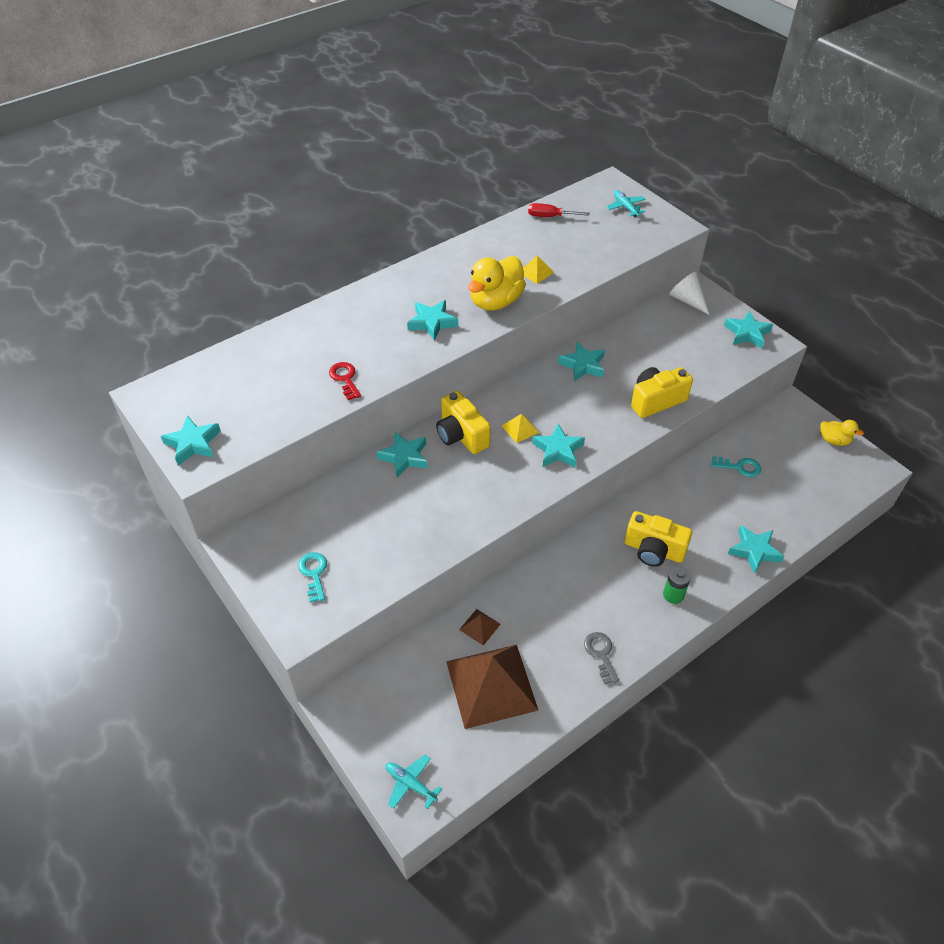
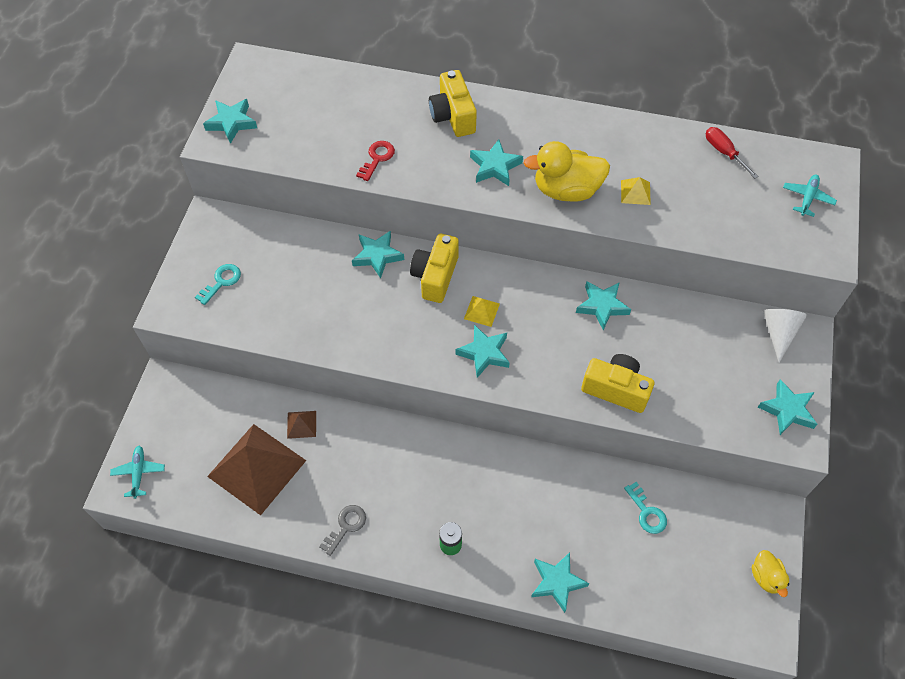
camera: 50 degrees right, 10 degrees up
yellow camera [625,511,692,567] -> yellow camera moved to [429,70,477,137]

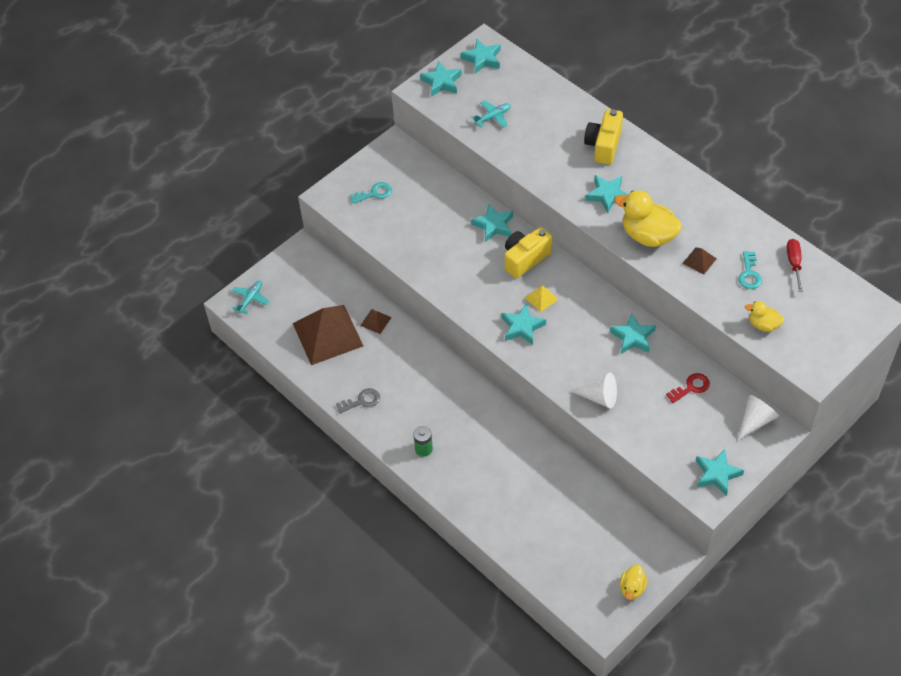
camera: 35 degrees right, 5 degrees down
red key [356,141,395,181] -> red key moved to [666,373,710,403]
turquoise star [531,552,589,613] -> turquoise star moved to [461,39,501,74]
yellow camera [581,354,654,413] -> white cone [571,373,617,408]
yellow pyramid [621,177,651,205] -> brown pyramid [683,247,717,275]
turquoise key [624,482,667,534] -> turquoise key moved to [738,251,762,289]
turquoise plane [783,174,837,217] -> turquoise plane moved to [471,100,511,128]
none -> yellow duck [745,301,784,332]

